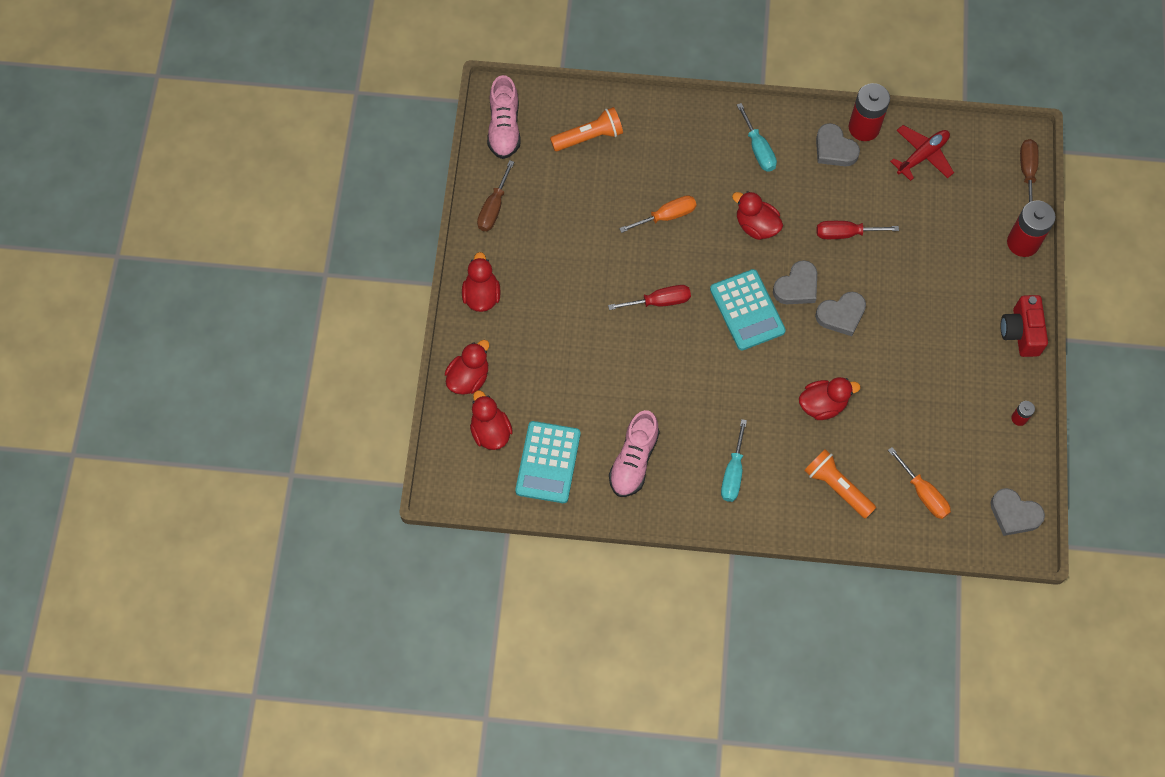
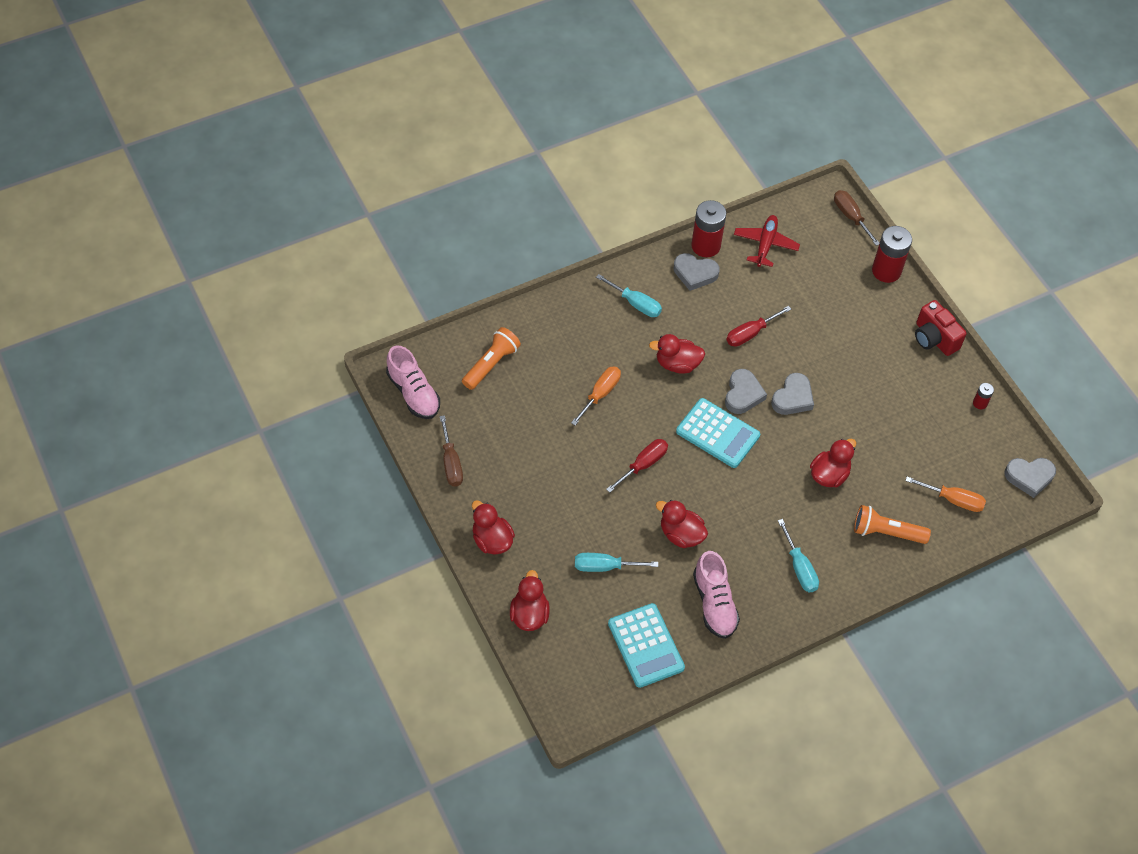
camera: 35 degrees left, 10 degrees down
red duck [470,390,513,450] -> red duck moved to [656,500,708,548]
none -> turquoise screwdriver [575,553,658,572]

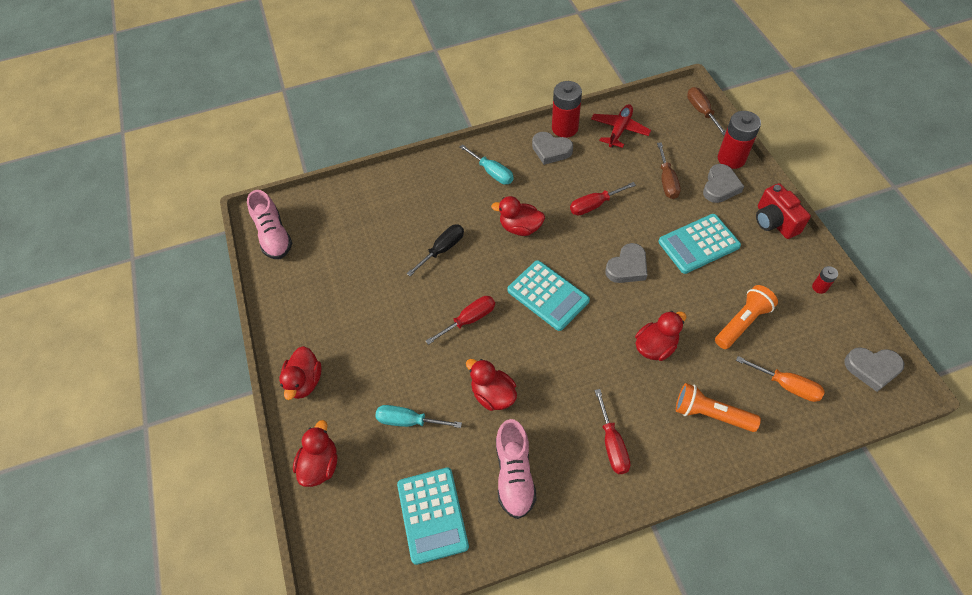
camera: 15 degrees right, 0 degrees up
brown screwdriver [440,415,463,487] -> brown screwdriver moved to [657,142,681,199]
orange flashlight [462,327,521,390] -> orange flashlight moved to [715,285,778,349]
red duck [472,500,515,554] -> red duck turned 150 degrees counterclockwise [279,346,322,400]
orange screwdriver [571,366,621,426] -> black screwdriver [407,224,464,276]
grey heart [725,369,767,414] -> grey heart moved to [703,164,744,203]
turquoise screwdriver [778,519,819,593] -> red screwdriver [594,389,630,474]
none -> turquoise calculator [658,214,741,274]

